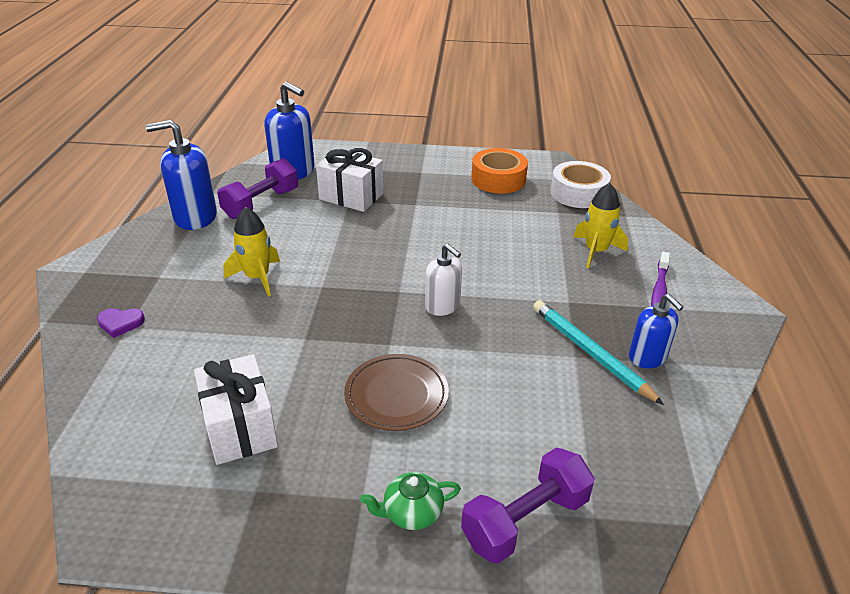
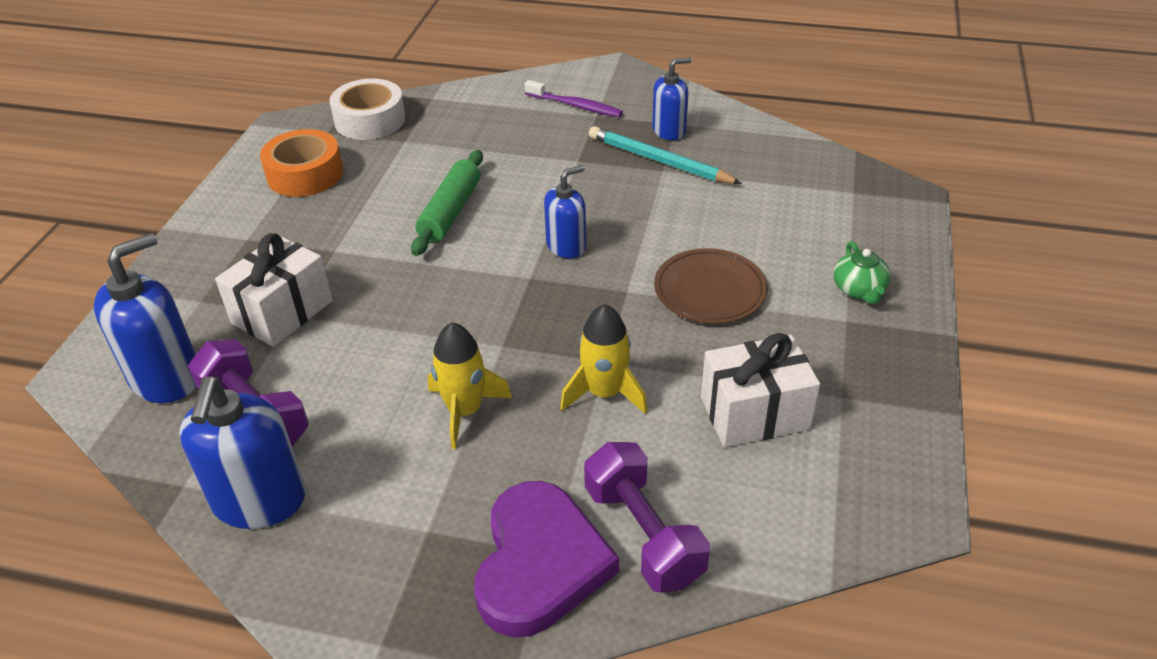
camera: 80 degrees left, 5 degrees up
purple heart [97,308,145,338] -> purple heart [474,481,619,637], size x2.37
white soap dispenser [425,244,462,316] -> blue soap dispenser [544,165,586,258]
purple dumbbell [461,447,595,564] -> purple dumbbell moved to [584,442,710,593]
turquoise pencil [533,300,664,405] -> turquoise pencil turned 60 degrees clockwise [589,126,742,184]
yellow rocket [573,183,628,269] -> yellow rocket moved to [560,304,648,414]
none -> green rolling pin [411,150,483,256]

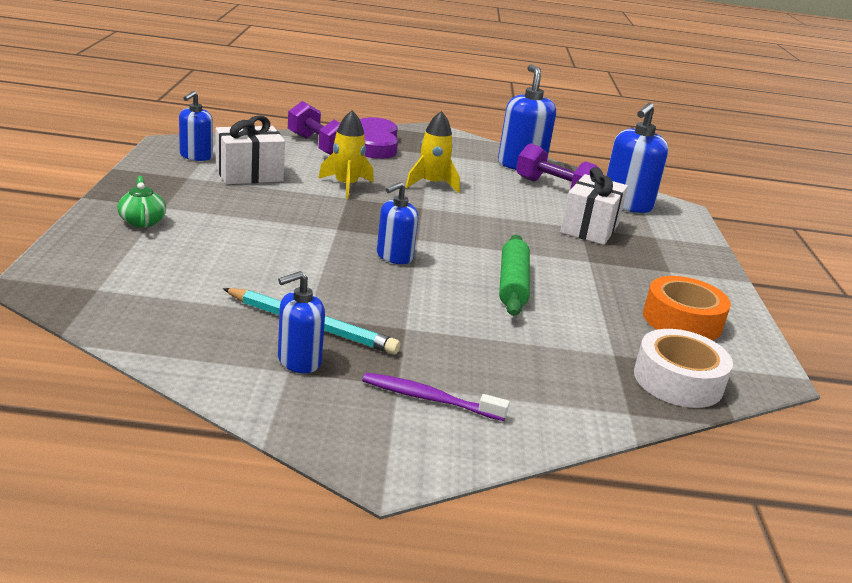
camera: 165 degrees right, 15 degrees down
brown plate [654,248,768,324] -> none
none -> blue soap dispenser [179,91,213,161]

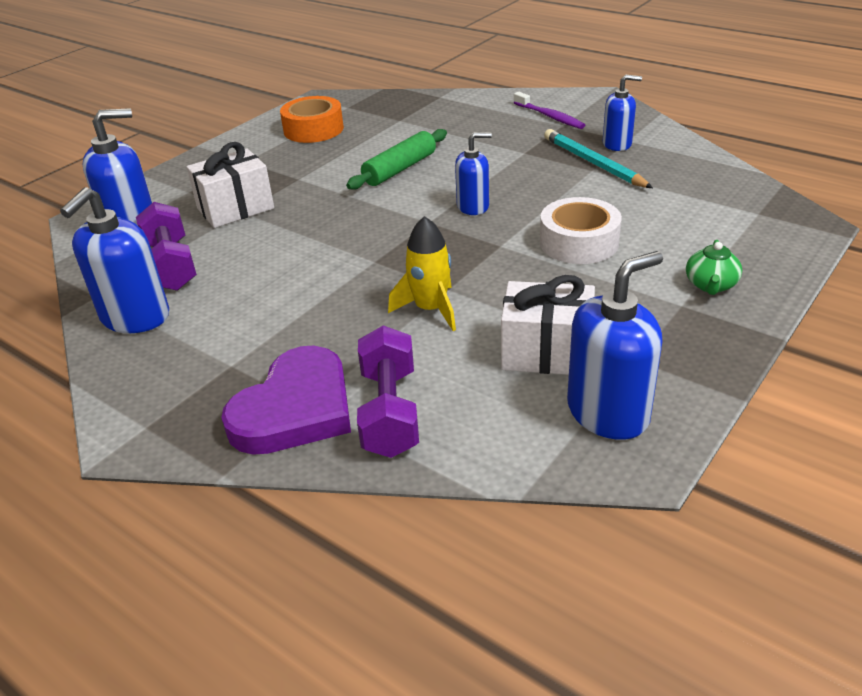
camera: 140 degrees left, 10 degrees up
blue soap dispenser [179,91,213,161] -> blue soap dispenser [567,251,663,440], size x1.60
yellow rocket [406,111,460,193] -> none
white tape [634,329,733,408] -> white tape moved to [540,197,622,264]

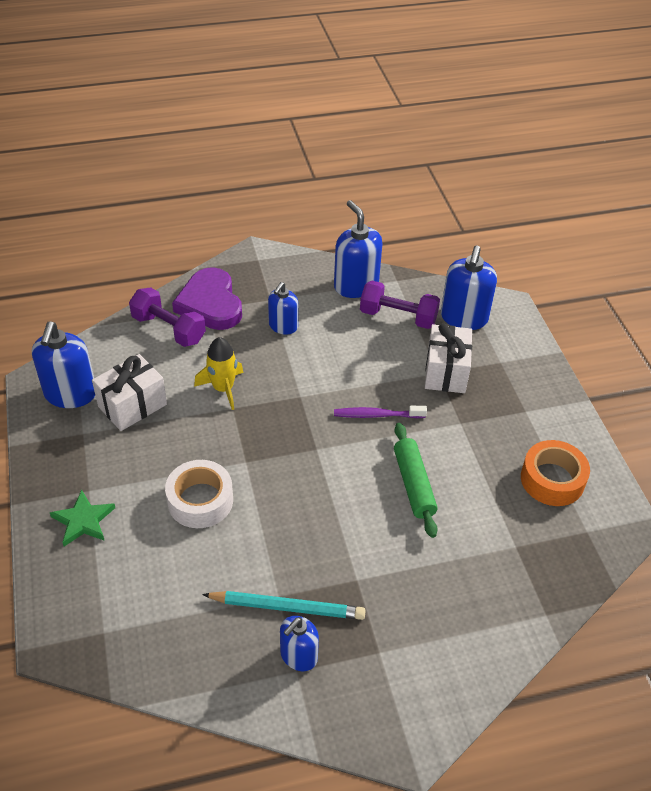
camera: 125 degrees right, 10 degrees up
blue soap dispenser [455,132,492,215] -> blue soap dispenser moved to [268,282,298,334]
purple toothbrush [513,92,585,129] -> purple toothbrush moved to [334,406,427,418]
green teapot [686,240,742,295] -> green star [50,490,115,546]

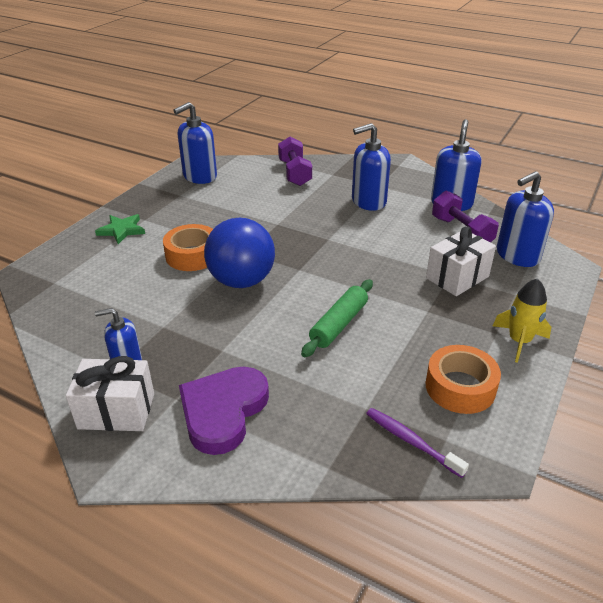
camera: 45 degrees right, 10 degrees down
white gift [92,354,167,431] -> white gift moved to [66,356,154,431]
white tape [165,460,233,528] -> orange tape [163,224,213,271]
purple heart [172,267,242,330] -> purple heart moved to [179,367,269,455]
yellow rocket [194,337,244,410] -> yellow rocket moved to [493,278,551,363]
turquoise pencil [202,591,366,620] -> none
blue soap dispenser [268,282,298,334] -> blue soap dispenser [352,123,391,211], size x1.60
purple toothbrush [334,406,427,418] -> purple toothbrush moved to [366,408,469,478]
none -> blue ball [204,218,275,288]

